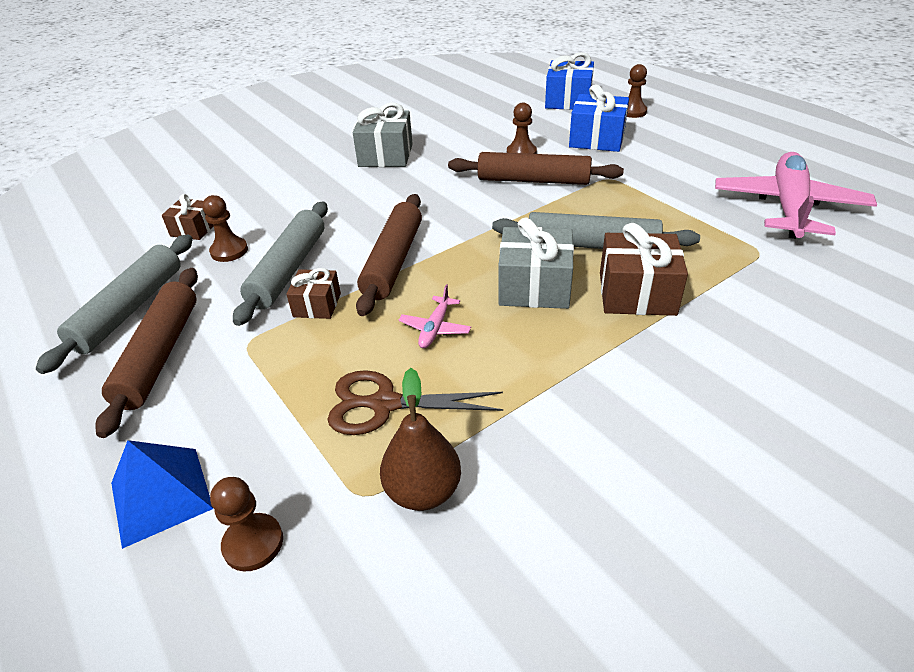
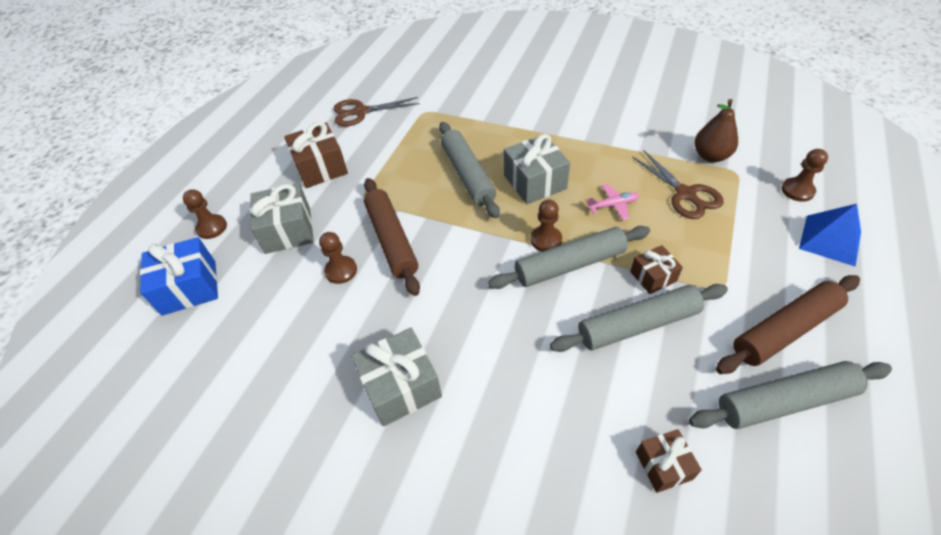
camera: 120 degrees left, 10 degrees up
brown pawn [202,195,248,262] -> brown pawn moved to [530,200,562,251]
brown rolling pin [356,194,422,316] -> grey rolling pin [488,226,650,289]
blue gift [569,84,629,152] -> grey gift [250,183,314,254]
brown gift [600,223,688,316] -> brown gift moved to [284,122,348,188]
pink plane [715,152,877,239] -> brown scissors [334,97,420,126]

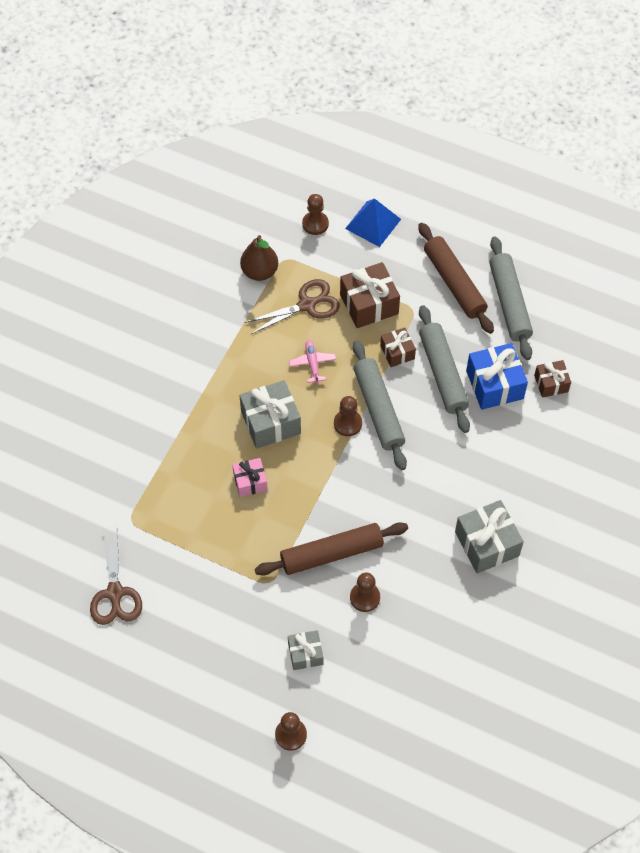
camera: 90 degrees left, 10 degrees up
blue gift [140,237,218,316] -> blue gift moved to [466,343,528,410]
grey gift [250,183,314,254] -> grey gift [288,630,323,670], size x0.59
brown gift [284,122,348,188] -> brown gift moved to [340,262,400,328]
grey rolling pin [439,122,500,218] -> pink gift [232,458,268,497]

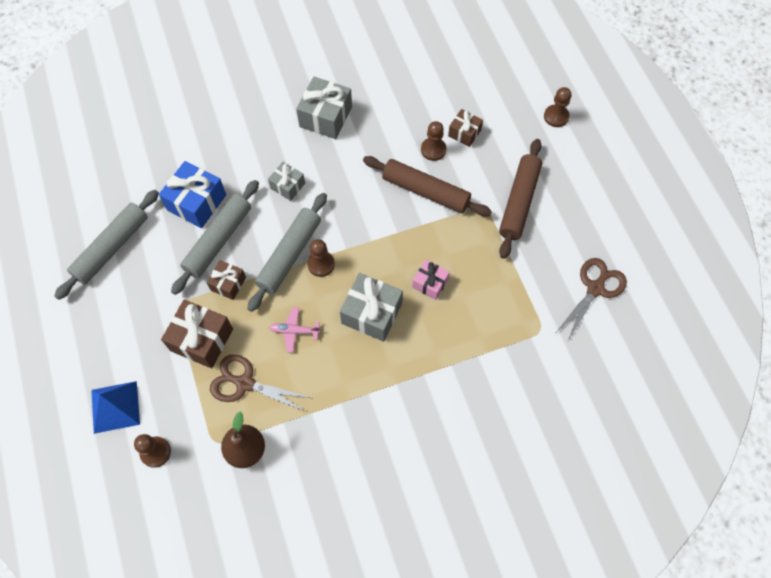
camera: 135 degrees left, 5 degrees up
grey gift [288,630,323,670] -> grey gift moved to [268,162,305,201]
pink plane [289,340,336,384] -> pink plane turned 60 degrees clockwise [269,307,321,353]
brown rolling pin [418,223,494,334] -> brown rolling pin moved to [499,139,542,259]
brown gift [534,360,571,398] -> brown gift moved to [448,109,483,147]

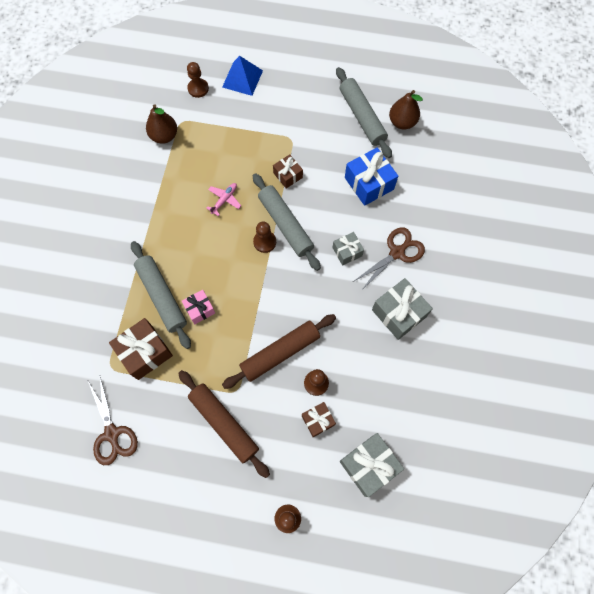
camera: 120 degrees right, 5 degrees up
brown gift [161,299,233,368] -> brown gift moved to [109,318,173,380]
grey rolling pin [171,180,259,295] -> grey rolling pin moved to [131,241,191,349]
brown scissors [210,354,311,412] -> brown scissors moved to [353,227,425,291]
grey gift [340,273,403,342] -> grey gift moved to [340,433,404,497]
none -> brown pear [389,90,423,130]

